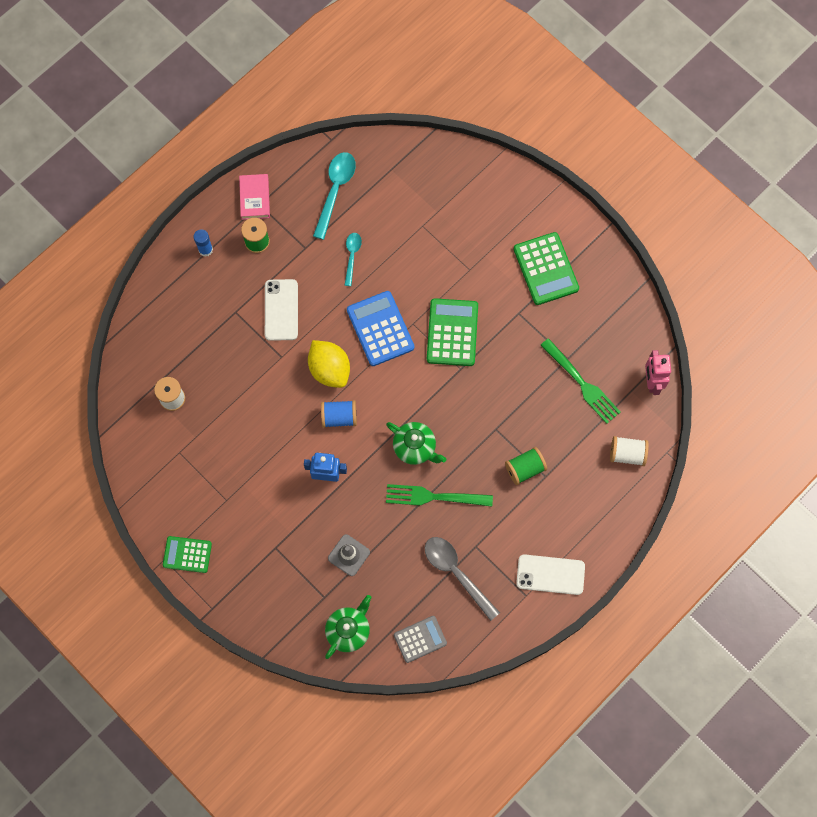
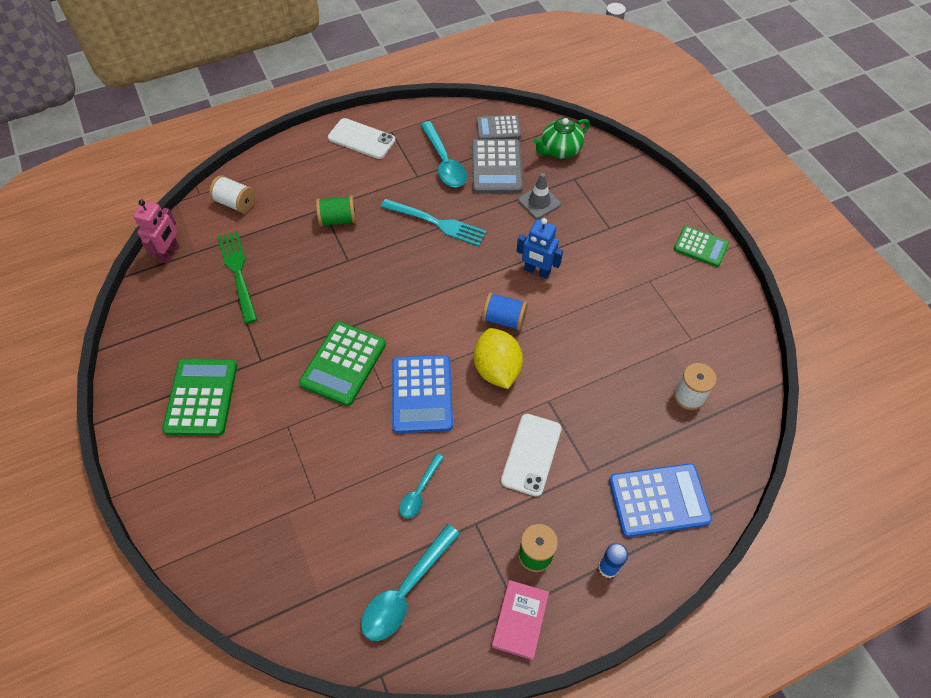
camera: 160 degrees left, 15 degrees down
green teapot [386,422,446,465] -> none
green fork [386,484,493,507] -> turquoise fork [381,199,487,246]
grey spoon [425,537,500,621] -> turquoise spoon [421,121,467,187]
none -> grey calculator [472,139,523,193]
none -> blue calculator [609,463,712,537]

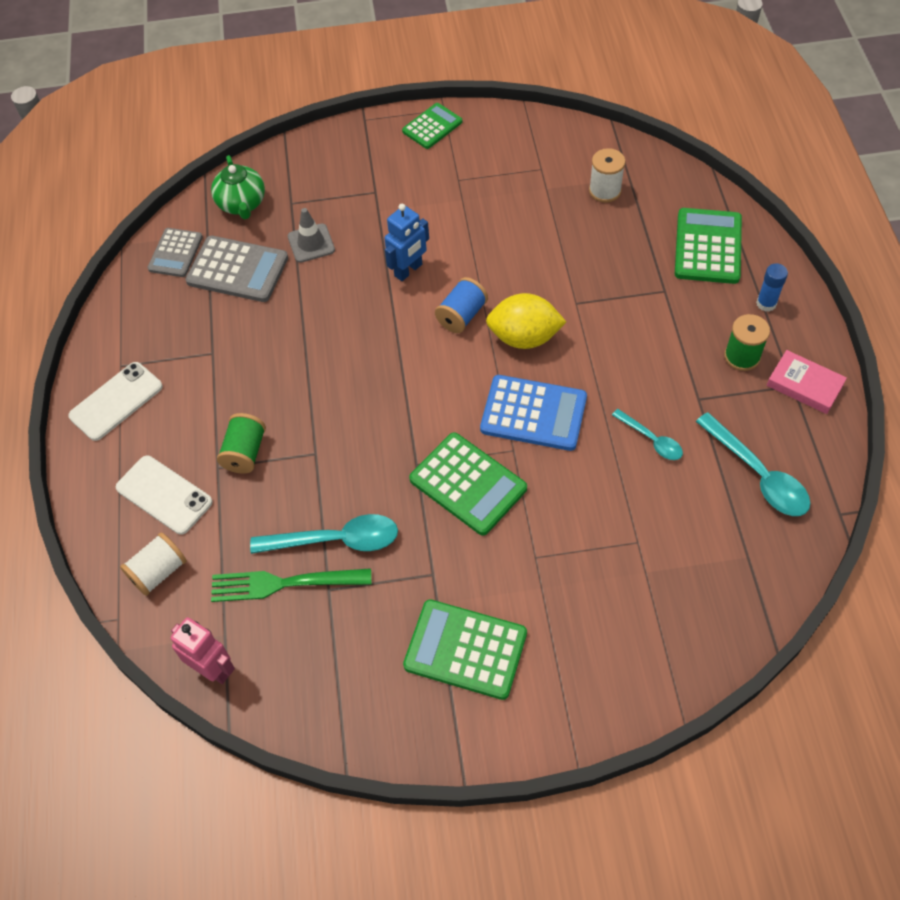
camera: 70 degrees left, 0 degrees up
turquoise fork [381,199,487,246] -> none
turquoise spoon [421,121,467,187] -> turquoise spoon moved to [250,514,398,554]
white phone [501,414,562,497] -> white phone moved to [116,456,213,535]
blue calculator [609,463,712,537] -> green calculator [675,208,742,284]

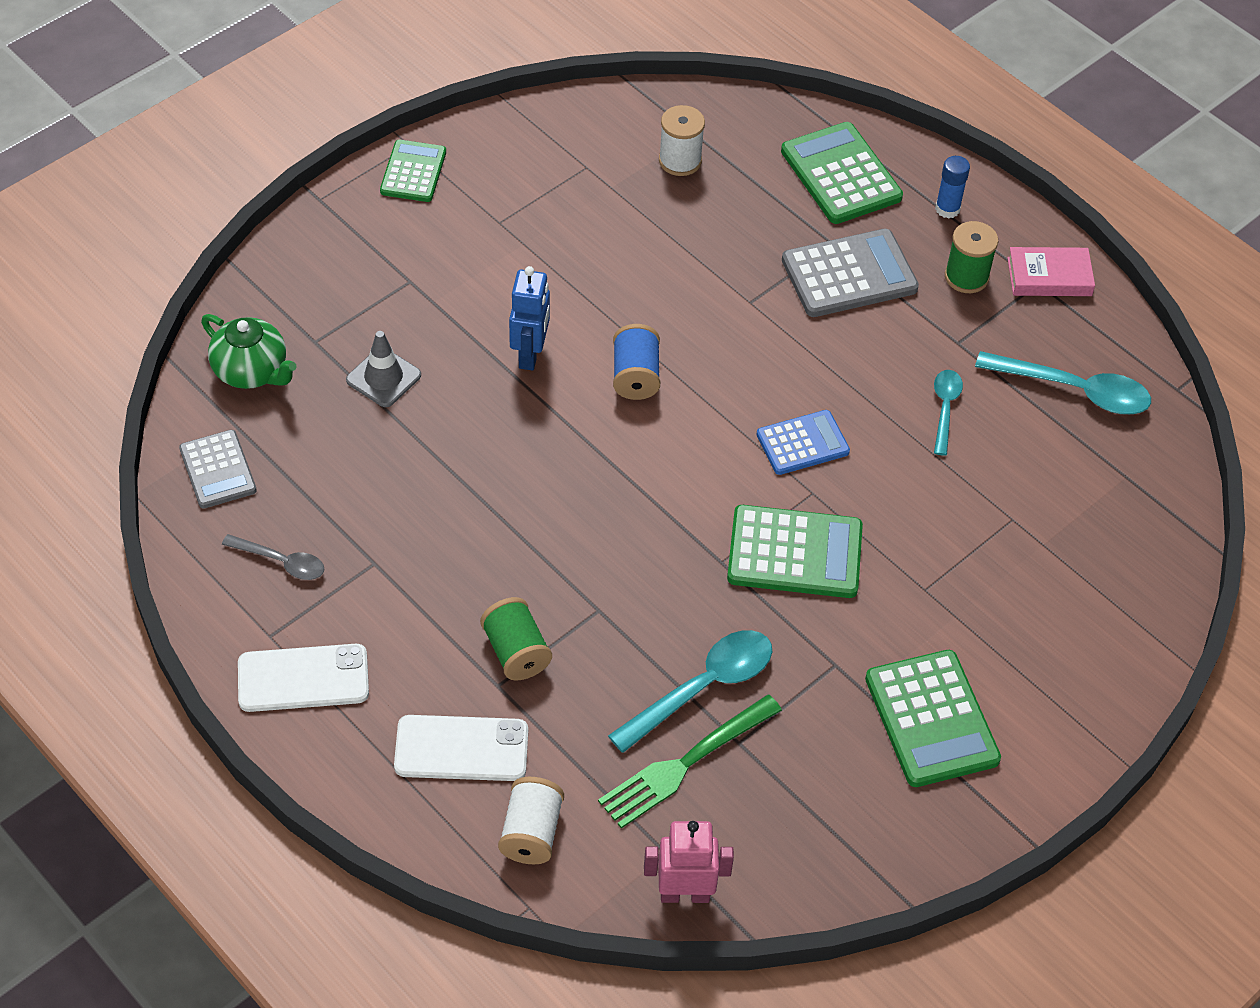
camera: 40 degrees left, 5 degrees down
white phone [68,362,163,441] -> white phone turned 75 degrees clockwise [238,644,369,712]
grey calculator [185,236,288,302] -> grey calculator moved to [782,229,919,317]
green calculator [403,600,527,700] -> green calculator turned 90 degrees counterclockwise [865,650,1001,787]
blue calculator [480,375,587,451] -> blue calculator [756,410,850,475], size x0.64
yellow lemon [486,293,566,349] -> none
turquoise spoon [612,409,683,460] -> turquoise spoon turned 90 degrees counterclockwise [934,370,963,456]
none -> grey spoon [222,534,324,580]

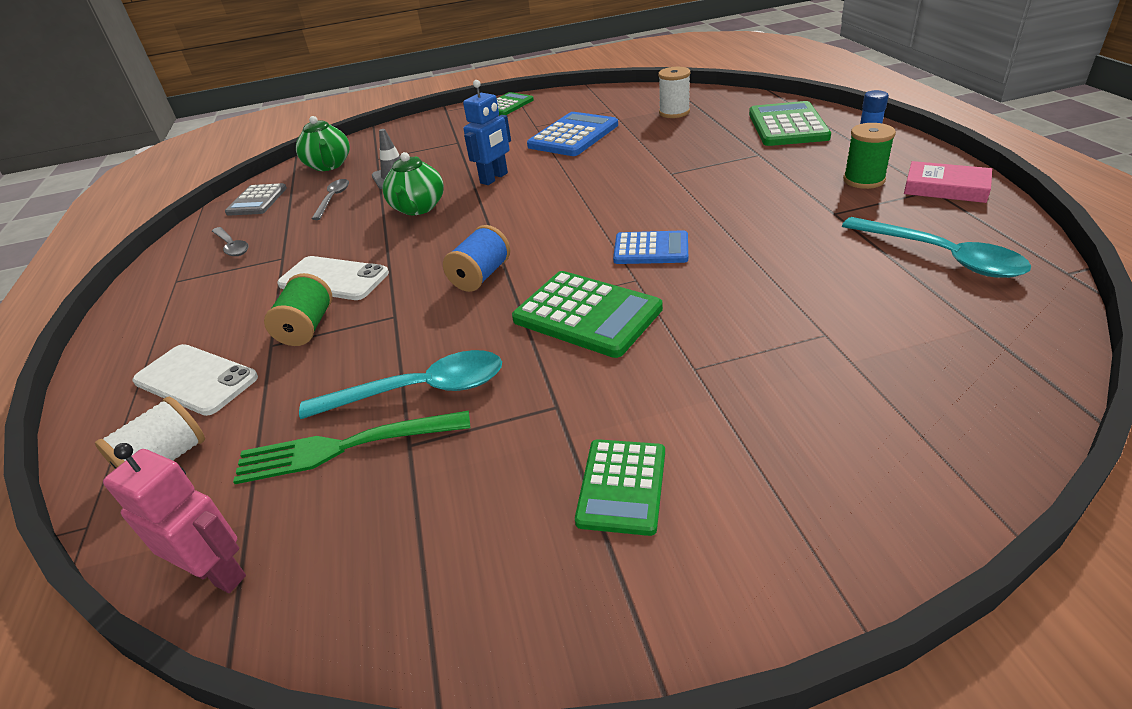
camera: 35 degrees right, 15 degrees down
white phone [238,644,369,712] -> white phone moved to [277,256,389,300]
blue spool [613,324,660,400] -> blue spool moved to [443,225,510,292]
grey calculator [782,229,919,317] -> none
green calculator [865,650,1001,787] -> green calculator [575,439,665,536], size x0.64
turquoise spoon [934,370,963,456] -> none
none -> grey spoon [312,179,349,220]
none -> green teapot [382,152,444,215]
none -> blue calculator [527,112,618,156]

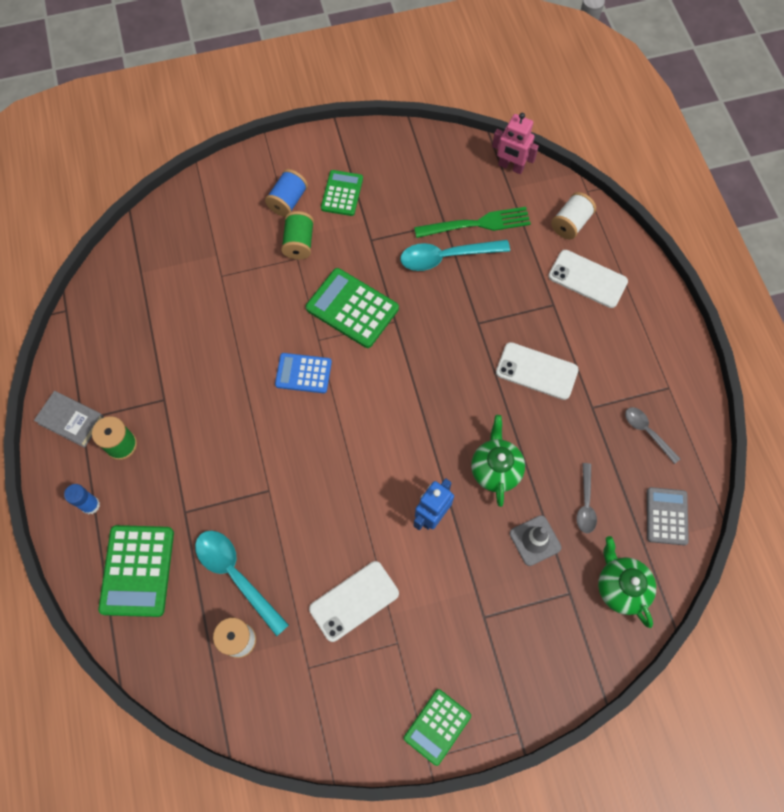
camera: 175 degrees right, 30 degrees up
green spool [264,273,332,346] -> green spool moved to [281,211,314,260]
blue spool [443,225,510,292] -> blue spool moved to [265,169,308,217]
blue calculator [527,112,618,156] -> white phone [309,561,399,642]
turquoise spoon [842,217,1031,278] -> turquoise spoon moved to [195,531,289,636]
pink book [904,161,992,203] -> grey book [34,391,104,448]

